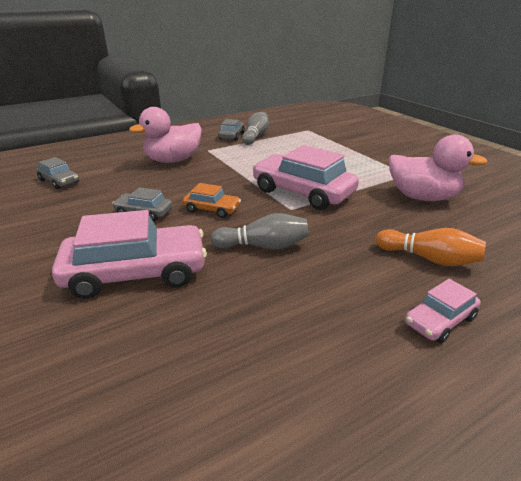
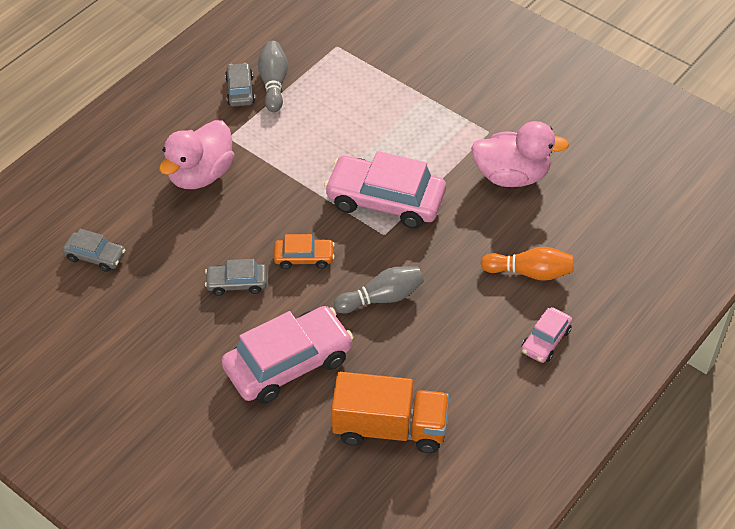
camera: 20 degrees left, 20 degrees up
none -> orange truck [331,372,449,453]

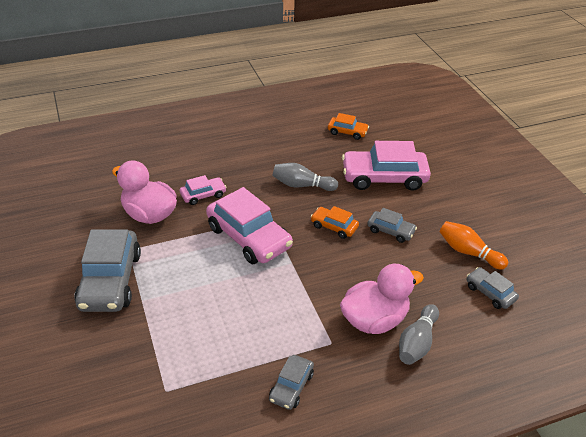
camera: 150 degrees left, 10 degrees down
grey bowling pin [258,41,288,112] -> grey bowling pin moved to [399,304,439,365]
orange truck [331,372,449,453] -> orange car [328,113,369,140]
orange bowling pin [481,247,573,281] -> orange bowling pin moved to [439,221,508,270]
pink car [521,307,572,363] -> pink car moved to [180,175,227,205]
none -> grey car [74,229,141,312]

